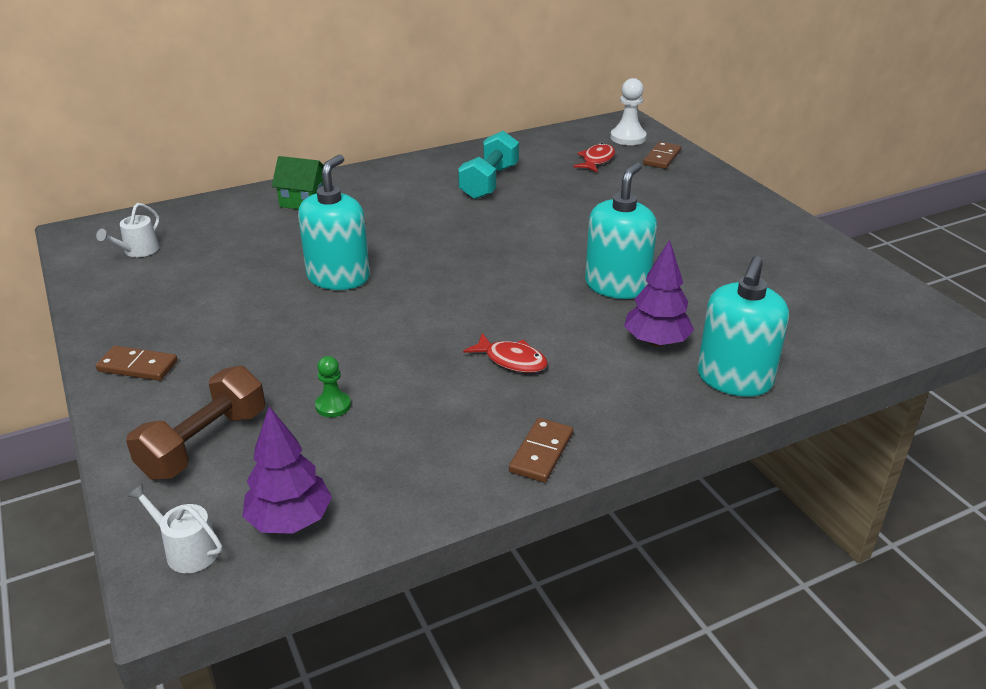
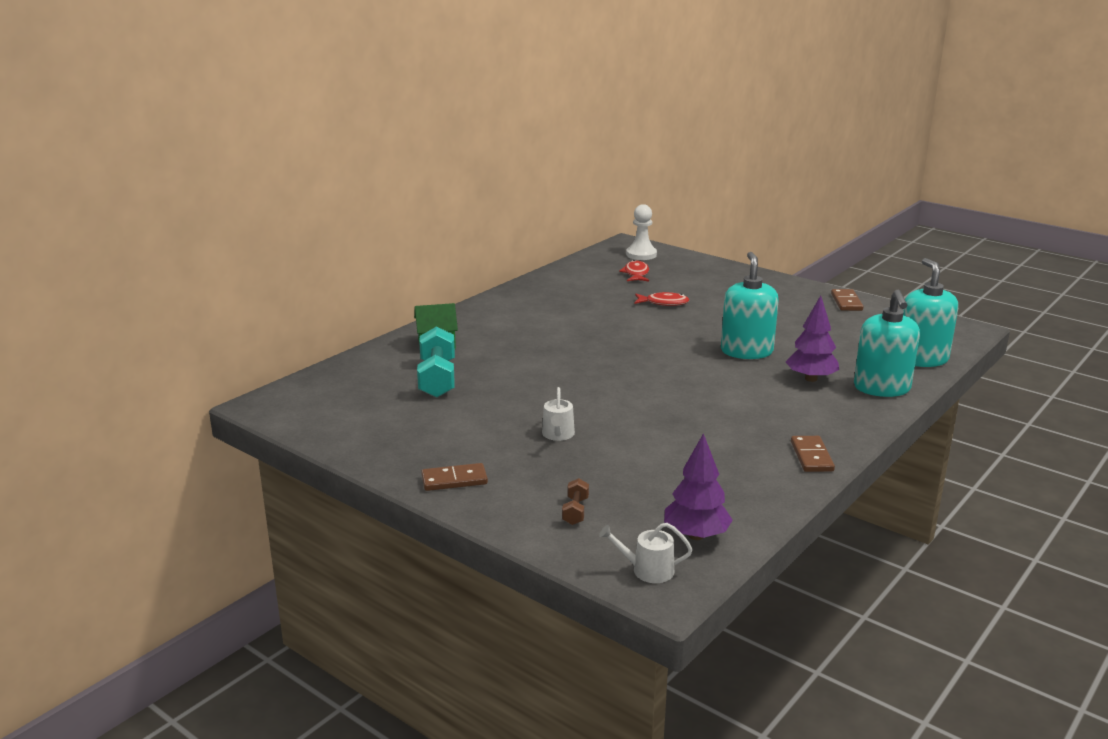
camera: 25 degrees left, 10 degrees down
white watering can [96,203,160,257] -> white watering can moved to [542,387,575,441]
brown dumbbell [126,365,265,480] -> brown dumbbell [562,478,589,525], size x0.48
turquoise soap dispenser [298,155,370,290] -> turquoise soap dispenser moved to [902,258,958,367]
green pawn [315,356,351,417] -> none
turquoise dumbbell [458,131,519,199] -> turquoise dumbbell moved to [417,326,455,398]
red fish [463,333,548,373] -> red fish moved to [634,292,689,306]
brown domino [643,142,681,169] -> brown domino moved to [831,289,863,311]

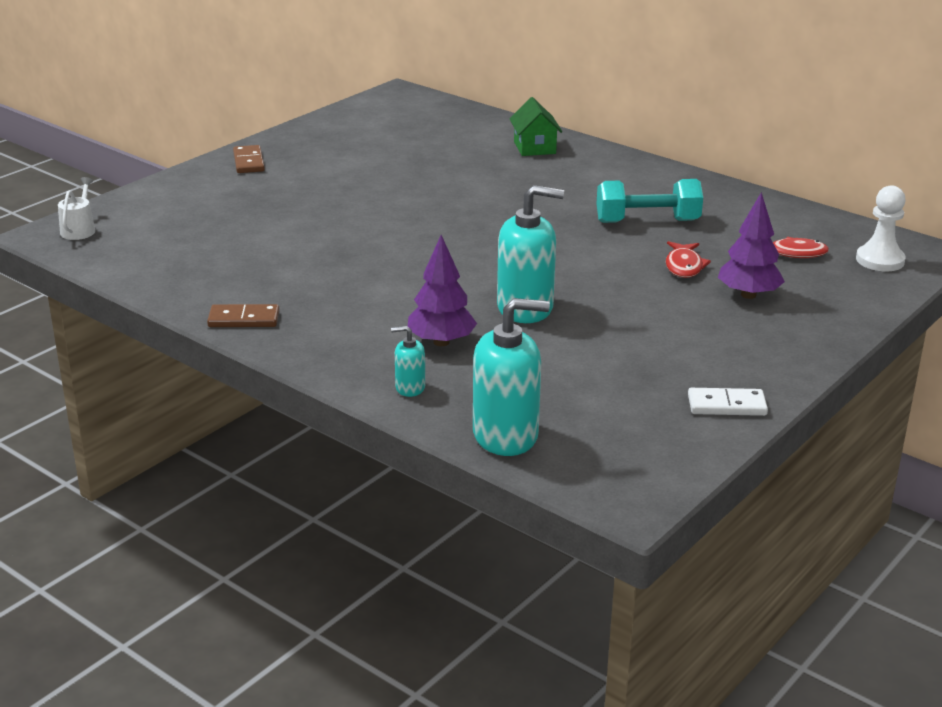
camera: 90 degrees right, 5 degrees up
turquoise dumbbell [417,326,455,398] -> turquoise dumbbell moved to [596,179,703,223]
white watering can [542,387,575,441] -> none
brown dumbbell [562,478,589,525] -> none
purple tree [664,433,733,540] -> purple tree moved to [718,192,785,299]
brown domino [831,289,863,311] -> white domino [688,388,768,416]
turquoise soap dispenser [854,290,920,397] -> turquoise soap dispenser [391,326,425,397], size x0.48

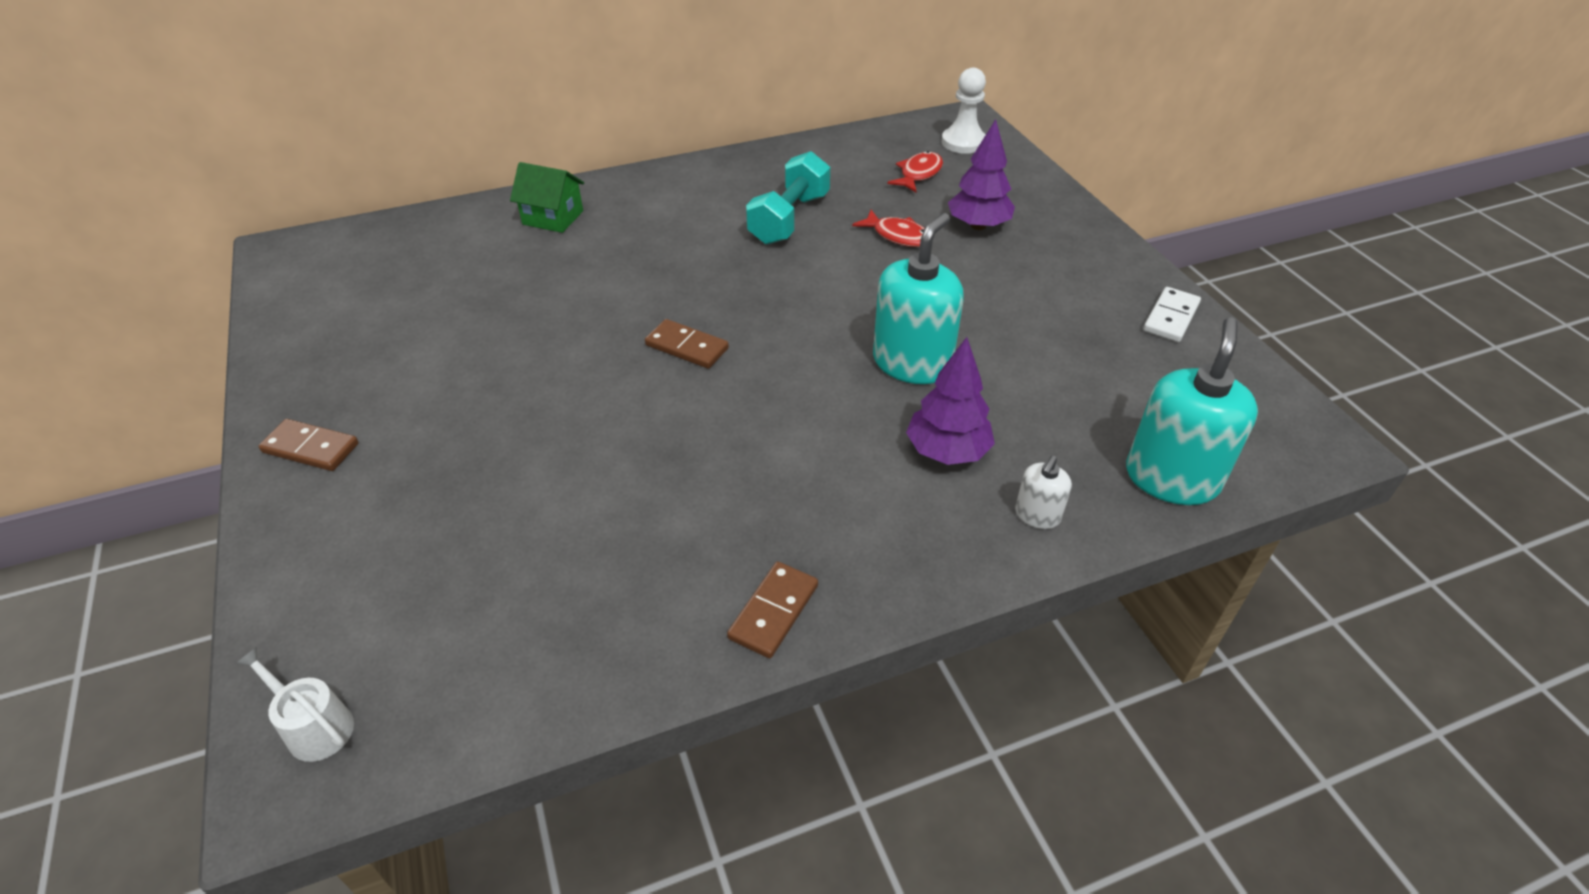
camera: 60 degrees left, 15 degrees up
turquoise soap dispenser [391,326,425,397] -> white soap dispenser [1015,456,1072,529]
none -> brown domino [645,319,729,369]

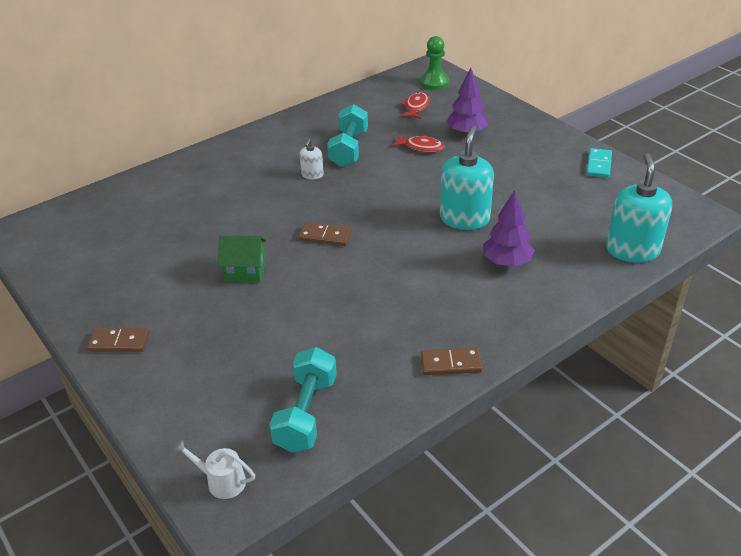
camera: 15 degrees left, 5 degrees down
green house [510,162,584,233] -> green house moved to [218,236,266,282]
brown domino [727,561,818,658] -> brown domino turned 75 degrees clockwise [421,348,482,375]
white pawn [942,68,986,154] -> green pawn [420,36,449,90]
white soap dispenser [1015,456,1072,529] -> white soap dispenser moved to [300,139,324,179]
white domino [1143,287,1201,342] -> turquoise domino [586,148,612,178]
none -> turquoise dumbbell [269,347,337,453]

